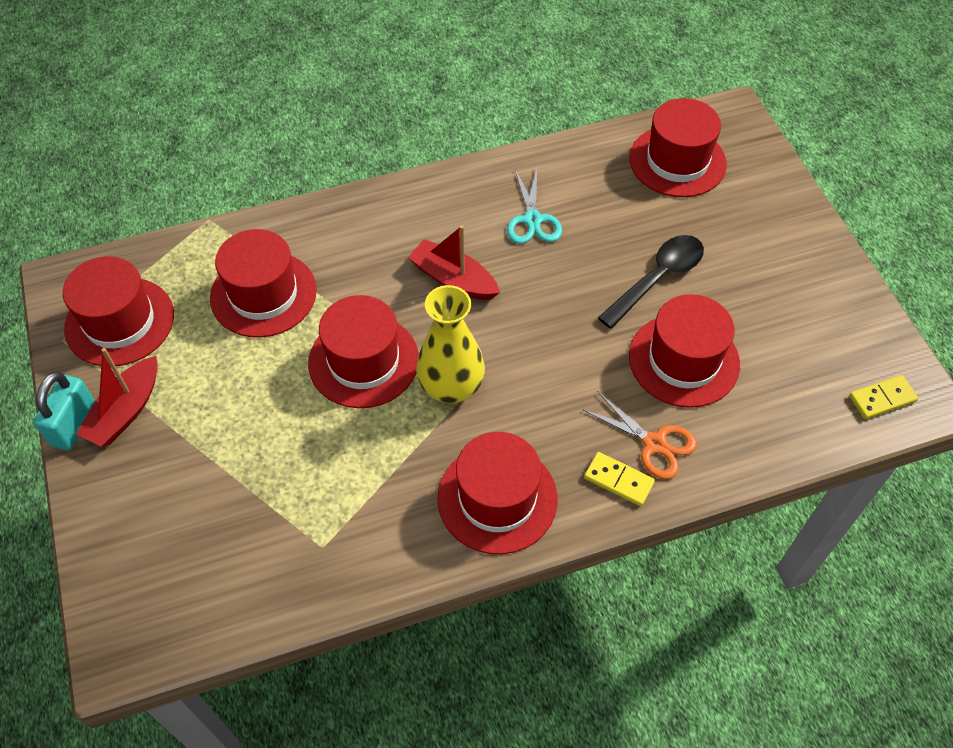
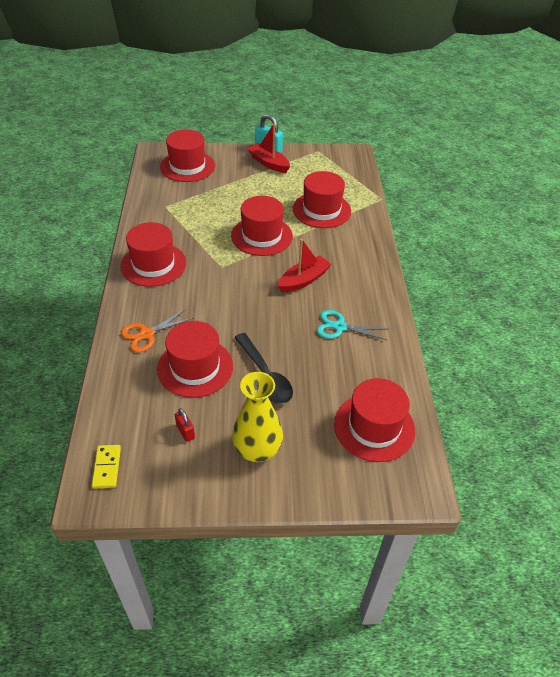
camera: 105 degrees right, 10 degrees down
red hat [63,256,174,367] -> red hat moved to [160,129,215,182]
yellow vase [416,285,485,403] -> yellow vase moved to [232,372,283,462]
yellow domino [584,452,655,506] -> none
none -> red padlock [175,408,195,442]

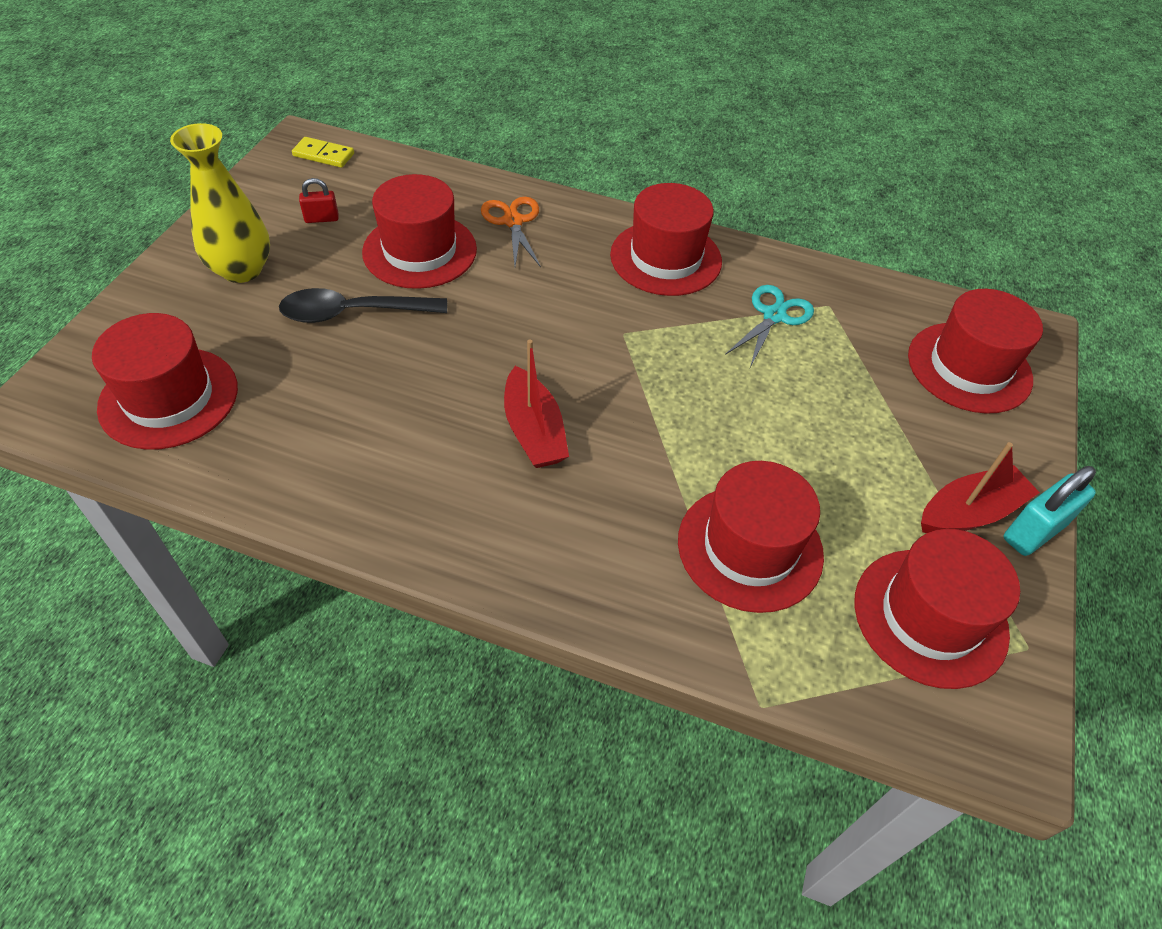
camera: 110 degrees right, 5 degrees up
red hat [231,196,293,256] -> red hat moved to [854,529,1020,689]
turquoise scissors [317,310,387,340] -> turquoise scissors moved to [725,285,814,367]

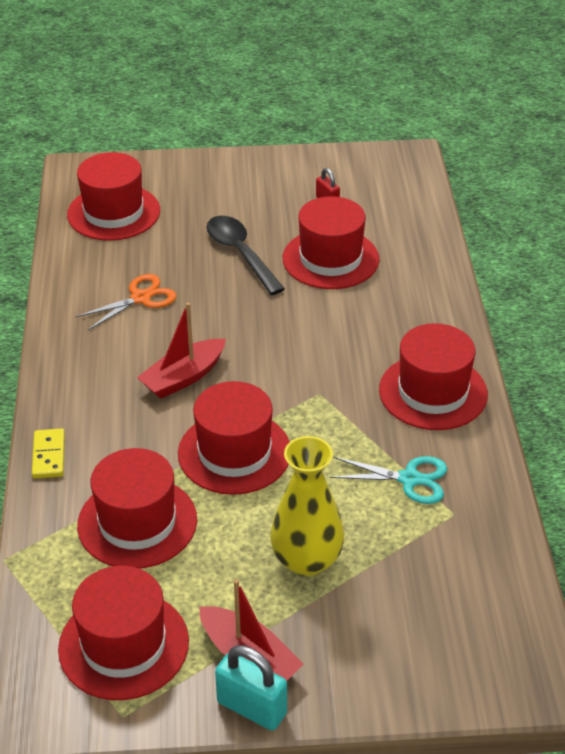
camera: 70 degrees right, 10 degrees down
yellow vase [170,123,270,283] -> yellow vase moved to [270,436,344,576]
yellow domino [292,137,354,168] -> yellow domino moved to [32,429,65,478]
orange scissors [481,197,541,267] -> orange scissors moved to [76,274,177,330]
red hat [908,289,1043,414] -> red hat moved to [178,381,290,495]

